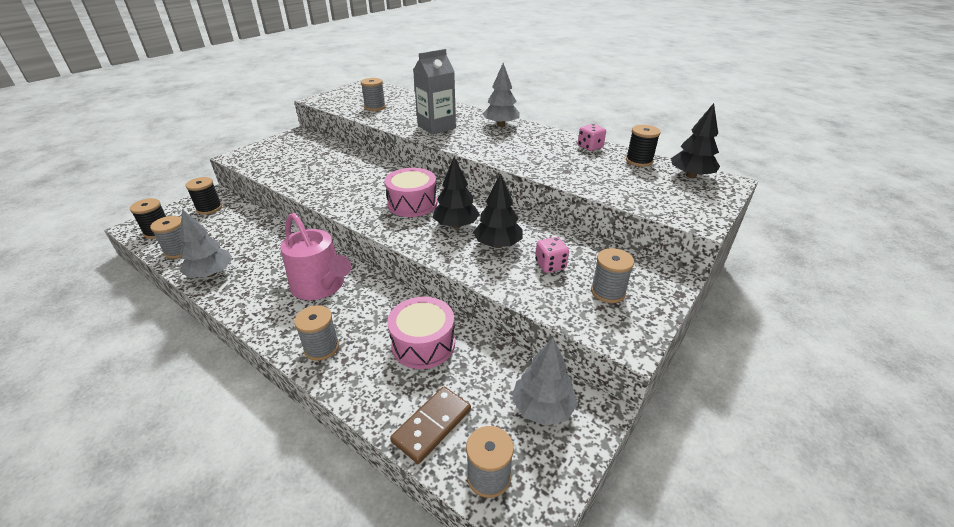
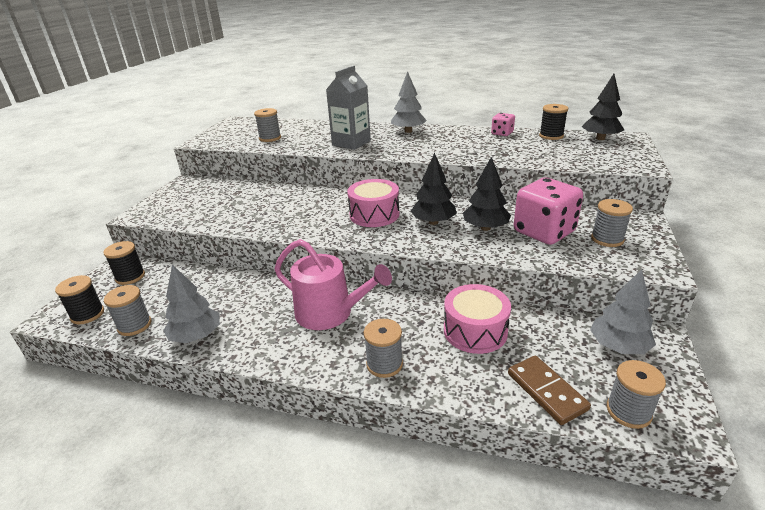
camera: 20 degrees left, 5 degrees down
brown domino [390,387,471,464] -> brown domino turned 45 degrees counterclockwise [508,356,591,425]
pink dice [535,237,569,273] -> pink dice [514,178,583,245], size x2.02

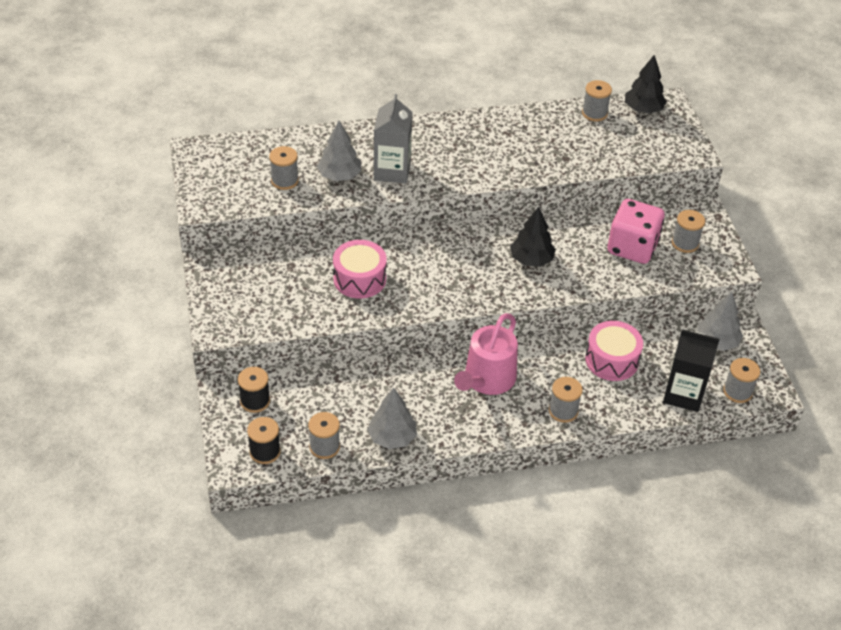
camera: 30 degrees left, 15 degrees up
pink watering can [274,239,392,330] -> pink watering can turned 120 degrees clockwise [454,313,518,395]
pink drum [347,179,399,227] -> pink drum moved to [333,240,387,299]
grey tree [391,71,427,133] -> grey tree moved to [317,121,361,181]
black tree [463,157,511,231] -> none
pink dice [491,113,515,136] -> none
brown domino [508,356,591,425] -> black carton [663,329,719,412]
black spool [539,104,568,140] -> grey spool [582,80,612,122]

